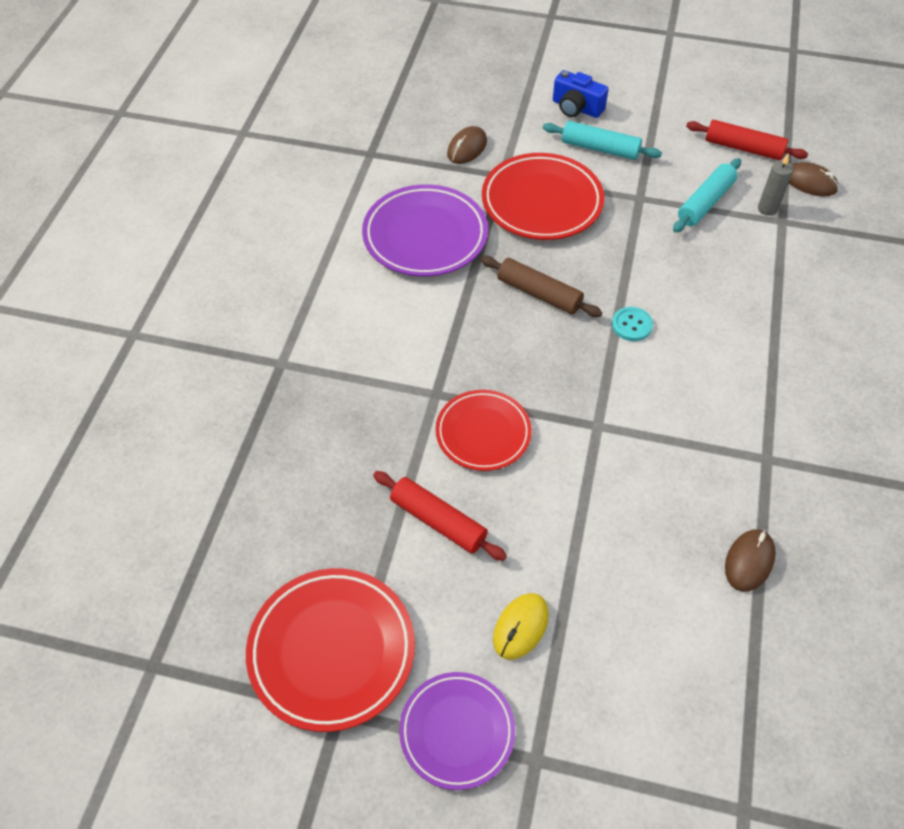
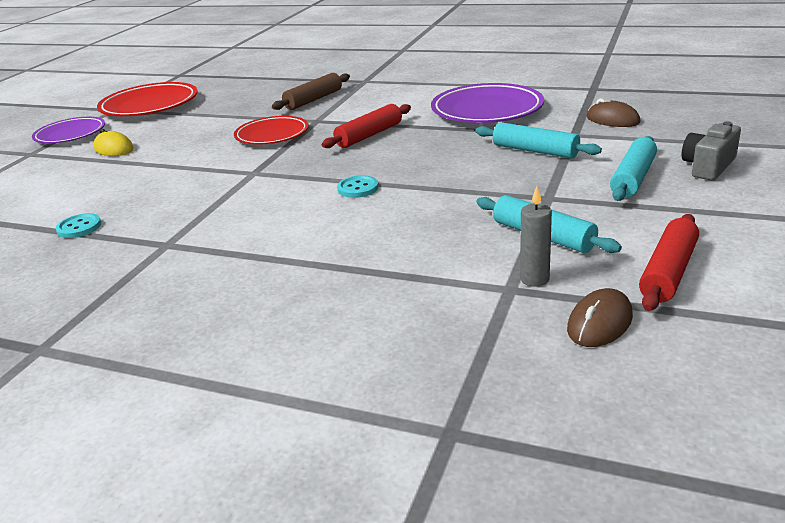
camera: 100 degrees right, 25 degrees down
red rolling pin [373,471,507,561] -> red rolling pin moved to [322,104,411,148]
brown rolling pin [481,256,602,317] -> brown rolling pin moved to [272,73,350,110]
red plate [482,153,604,240] -> turquoise rolling pin [475,122,602,159]
blue camera [553,70,608,118] -> grey camera [682,121,741,181]
brown mouse [725,529,776,592] -> turquoise button [56,213,101,238]

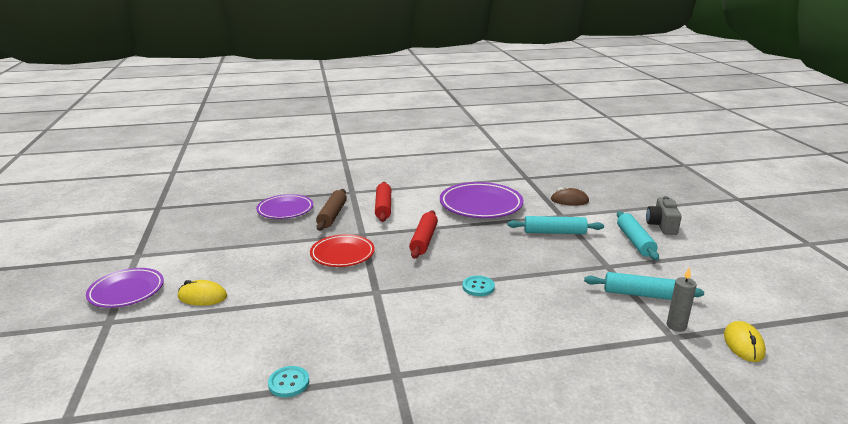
camera: 35 degrees left, 5 degrees down
red plate [97,82,198,116] -> none
brown mouse [567,288,633,347] -> yellow mouse [724,321,766,362]
red rolling pin [639,214,699,311] -> red rolling pin moved to [375,182,391,222]
none -> purple plate [256,194,313,219]

